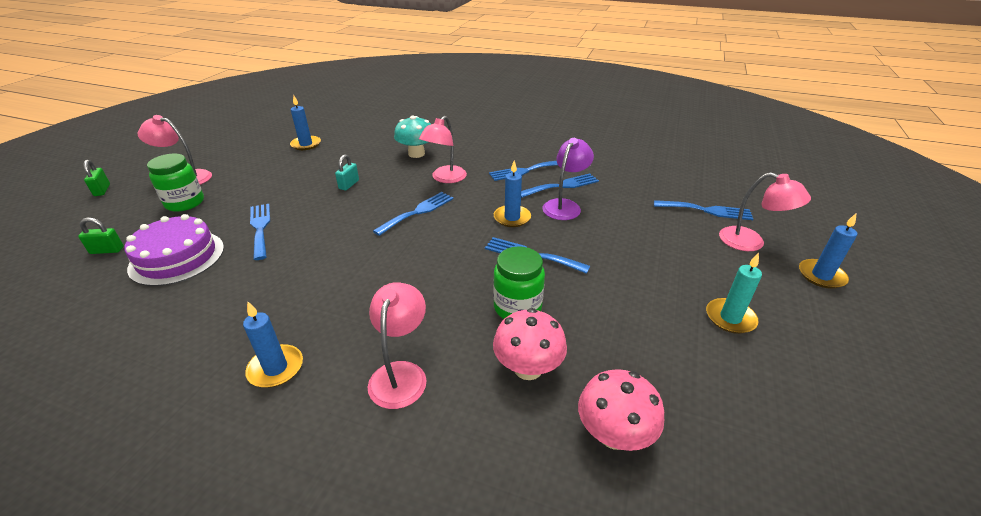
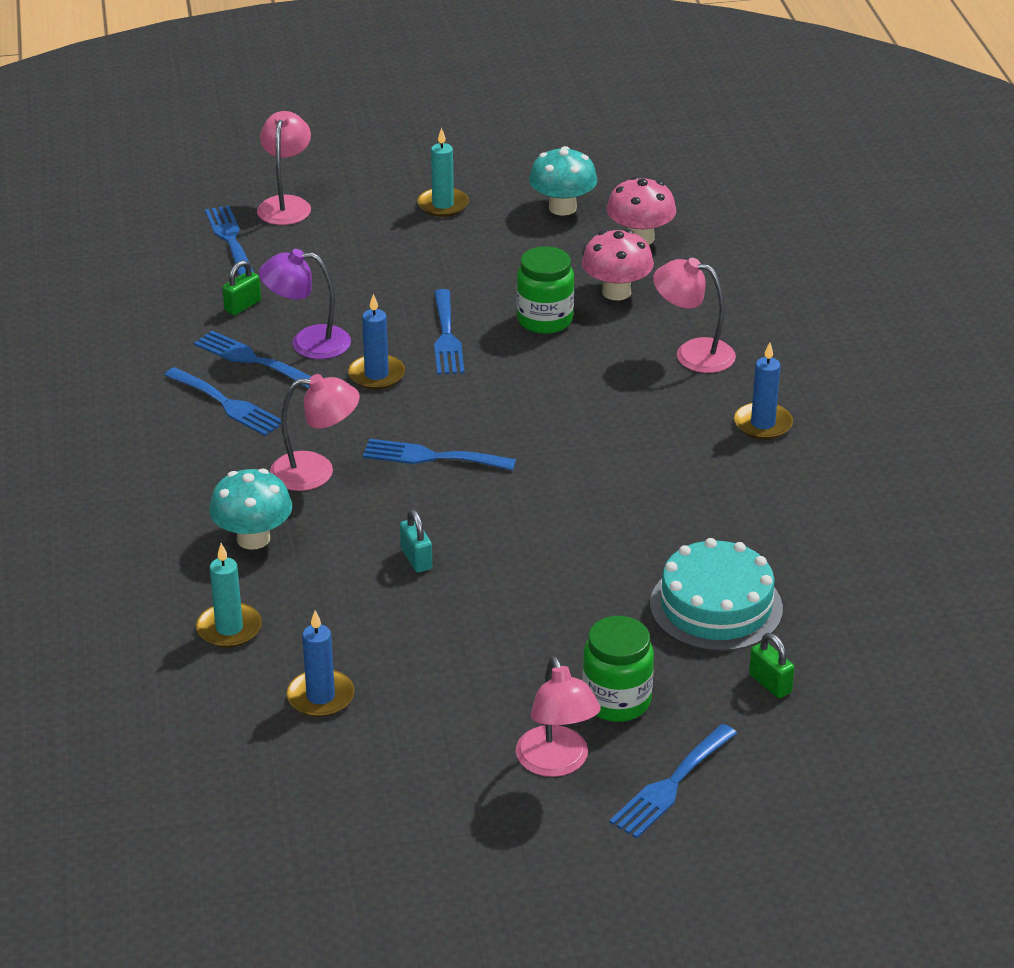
camera: 120 degrees left, 0 degrees up
green padlock [83,160,110,196] -> green padlock moved to [222,260,261,315]
purple cake [125,214,224,286] -> turquoise cake [650,538,783,651]
blue fork [250,204,270,260] -> blue fork moved to [609,724,737,839]
turquoise padlock [335,155,359,190] -> turquoise padlock turned 75 degrees clockwise [400,509,432,573]
pink lamp [368,282,427,409] -> pink lamp turned 45 degrees clockwise [653,258,736,373]
blue candle [799,214,857,289] -> none
none -> turquoise candle [196,543,262,648]
none -> turquoise mushroom [529,146,597,216]

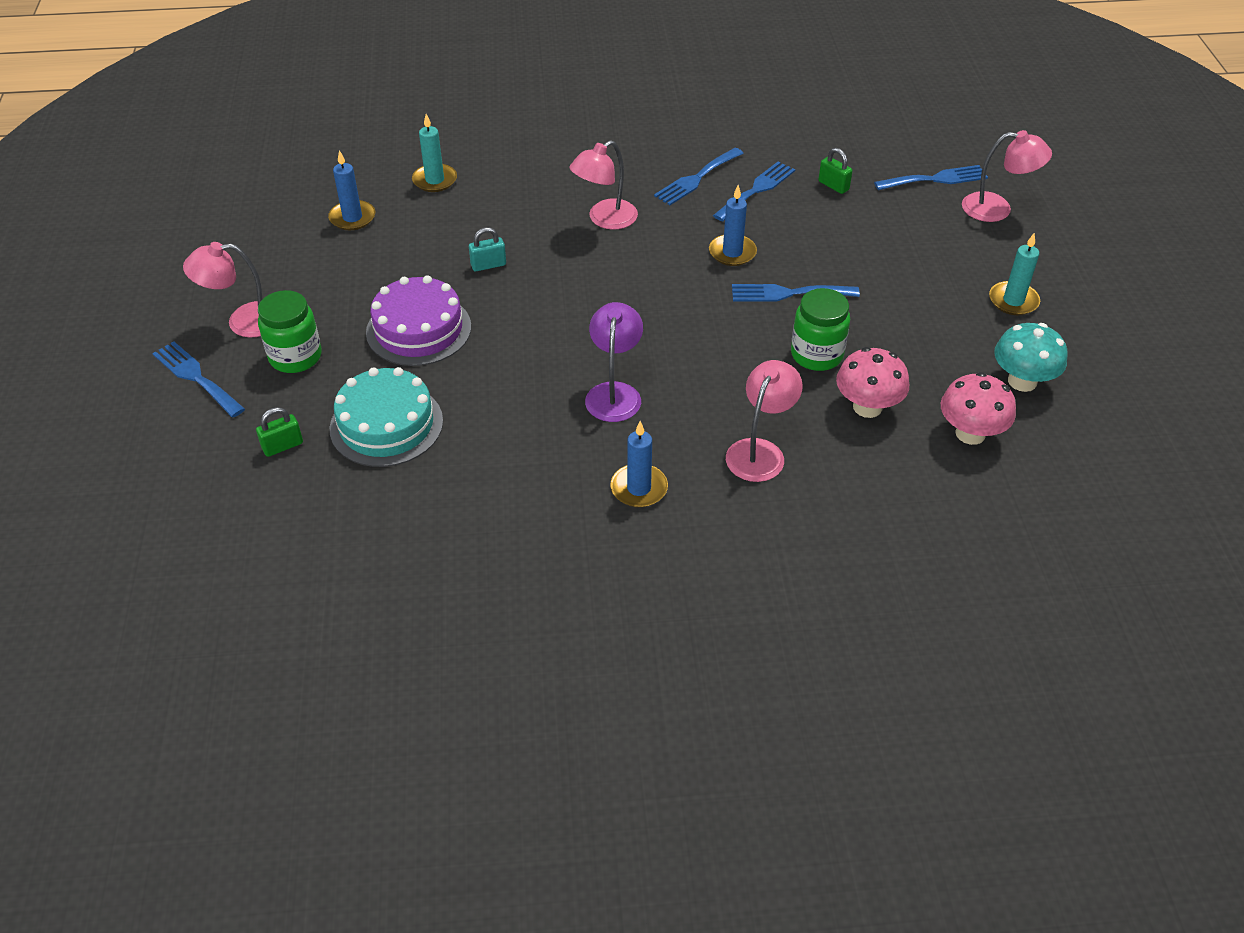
camera: 95 degrees right, 10 degrees up
turquoise mushroom [209,468,292,550] -> none
purple lamp [259,249,351,359] -> purple lamp moved to [585,302,643,422]
pink lamp [270,374,360,491] -> pink lamp turned 45 degrees clockwise [570,140,638,230]
blue fork [363,439,516,471] -> none
none -> purple cake [366,275,471,366]

